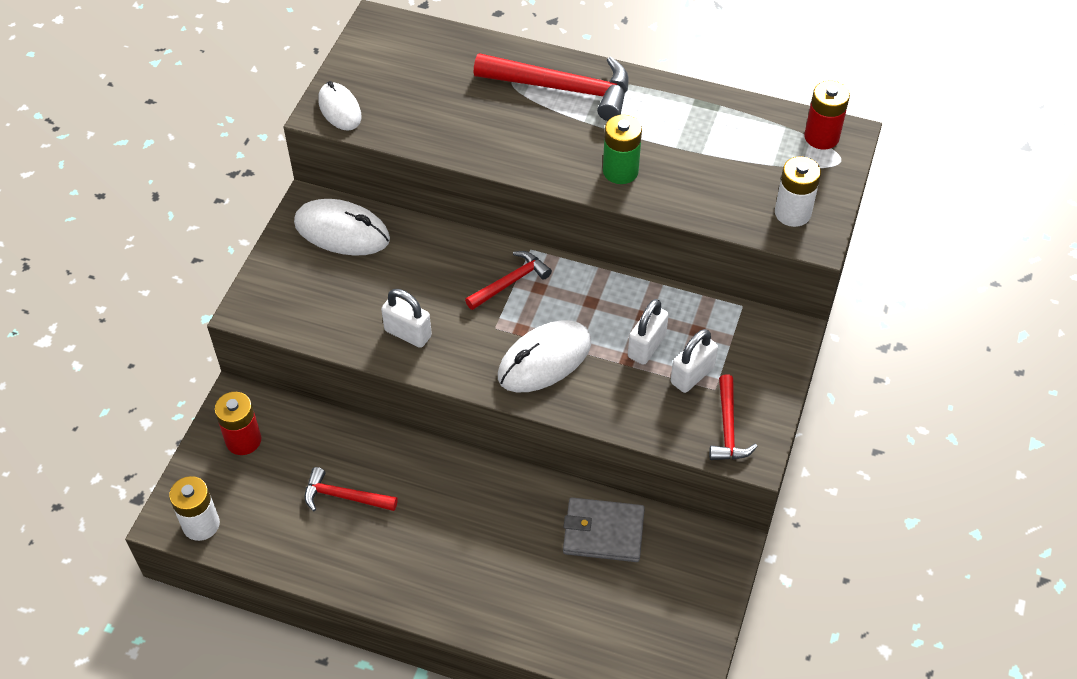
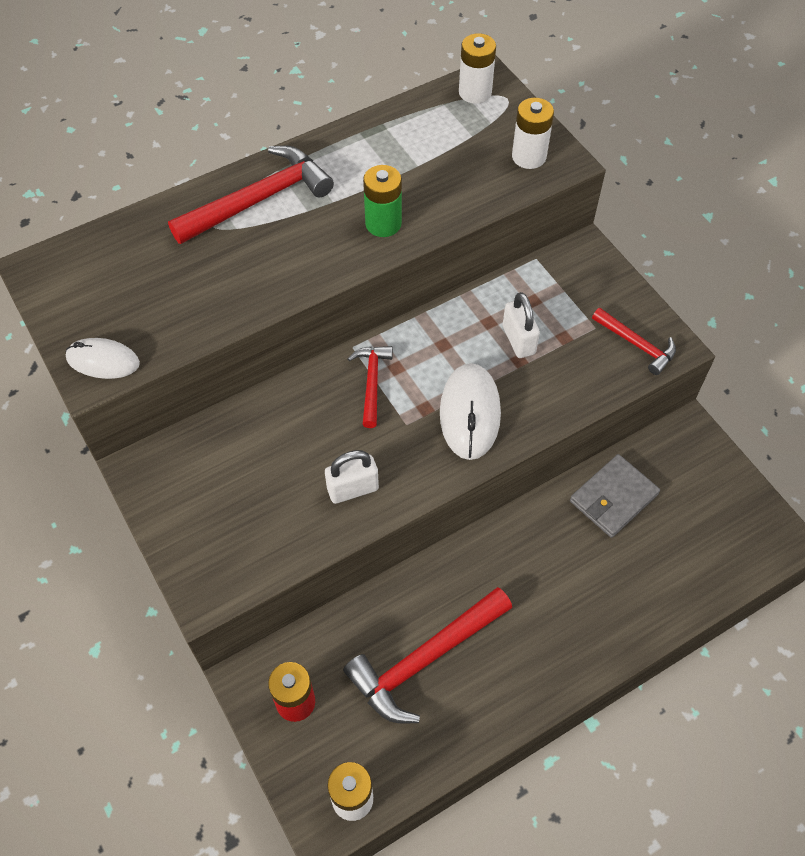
camera: 50 degrees left, 5 degrees up
white mouse [294,199,390,256] -> none
red hammer [305,467,398,511] -> red hammer [343,587,512,724], size x1.79
white padlock [671,329,718,393] -> none
red battery [804,81,850,149] -> white battery [459,33,496,104]

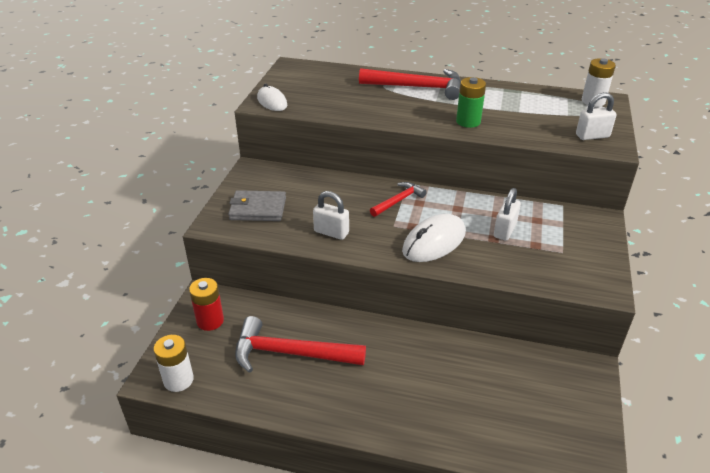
camera: 45 degrees right, 20 degrees down
white battery [512,98,554,169] -> white padlock [576,92,617,140]
grey wallet [570,454,660,538] -> grey wallet moved to [228,190,286,221]
red hammer [592,308,676,375] -> none

